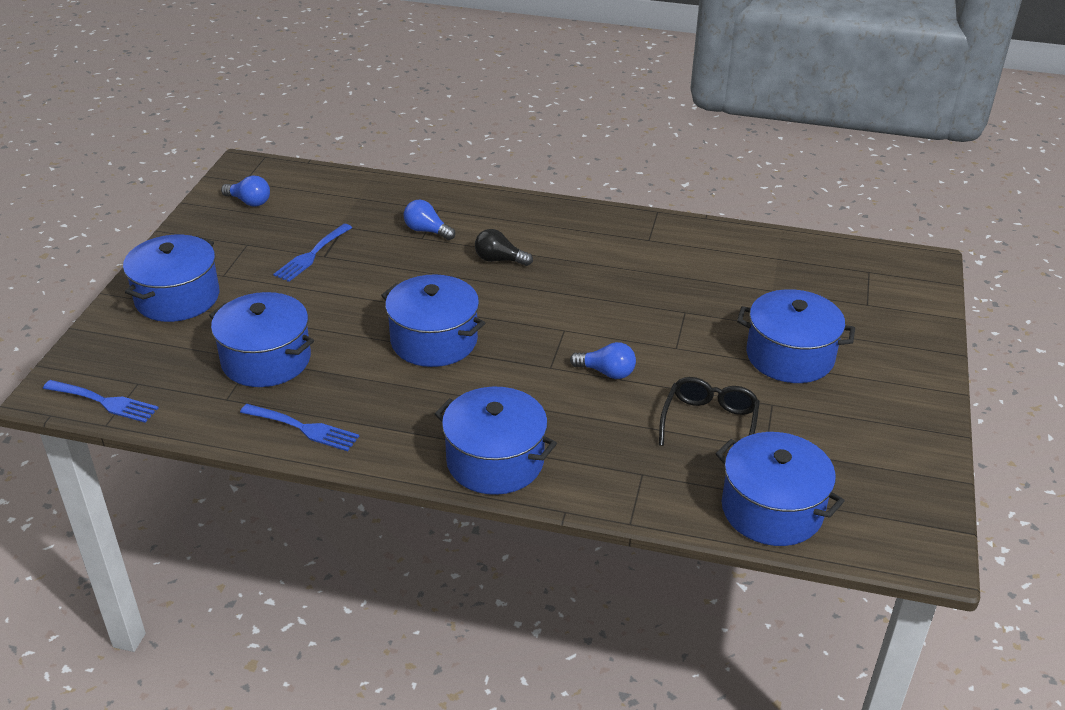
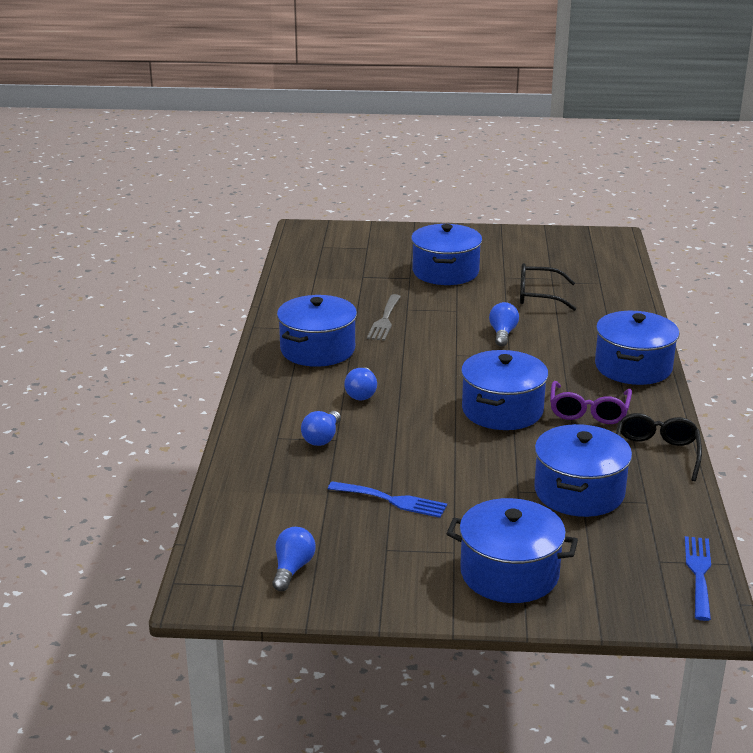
camera: 100 degrees left, 10 degrees down
blue fork [240,404,359,451] -> black glasses [616,413,702,481]
black light bulb [475,229,533,266] -> blue light bulb [344,367,377,400]
blue pot [715,432,844,546] -> blue pot moved to [277,295,357,367]
none -> grey fork [367,294,401,341]
none -> purple glasses [550,381,632,424]

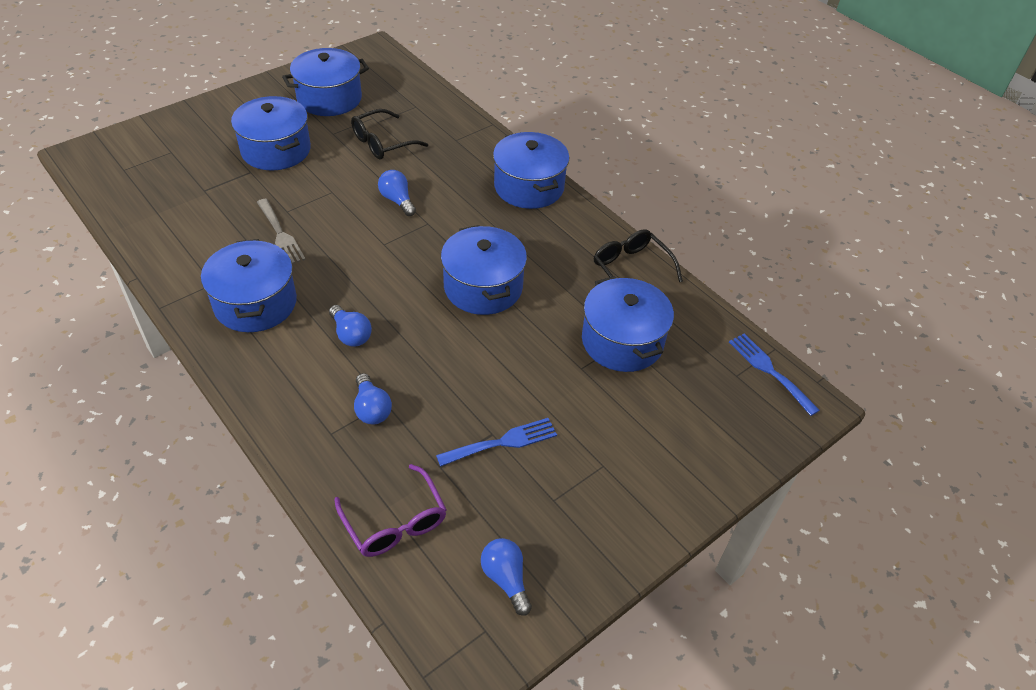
camera: 45 degrees left, 20 degrees up
blue pot [447,498,578,603] -> blue pot moved to [282,48,369,116]
purple glasses [550,381,632,424] -> purple glasses moved to [334,464,447,557]

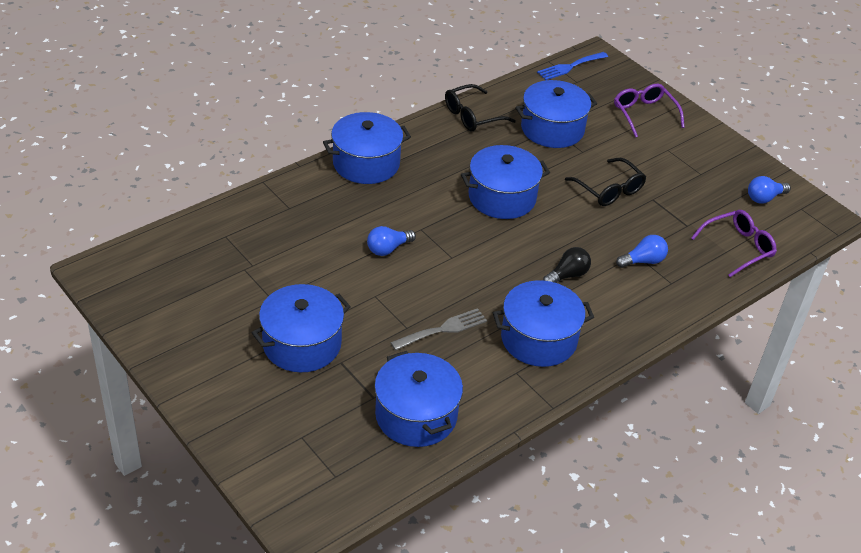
camera: 90 degrees left, 5 degrees down
blue pot [282,48,369,116] -> blue pot moved to [374,351,463,447]
blue light bulb [329,305,372,347] -> black light bulb [543,247,591,283]
black glasses [351,109,428,159] -> black glasses moved to [565,158,646,206]
blue fork [436,418,557,467] -> none
none -> purple glasses [614,84,685,138]

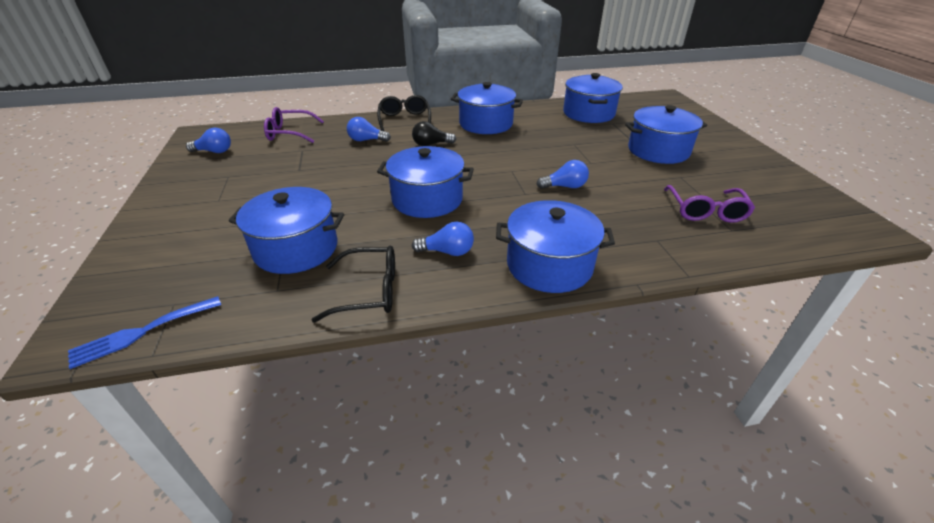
camera: 150 degrees left, 5 degrees down
grey fork [390,308,487,350] -> none
blue fork [537,52,608,80] -> blue fork turned 150 degrees clockwise [68,296,221,369]
black glasses [565,158,646,206] -> black glasses moved to [377,95,431,131]
purple glasses [614,84,685,138] -> purple glasses moved to [664,185,755,223]
none -> blue light bulb [412,222,474,256]

